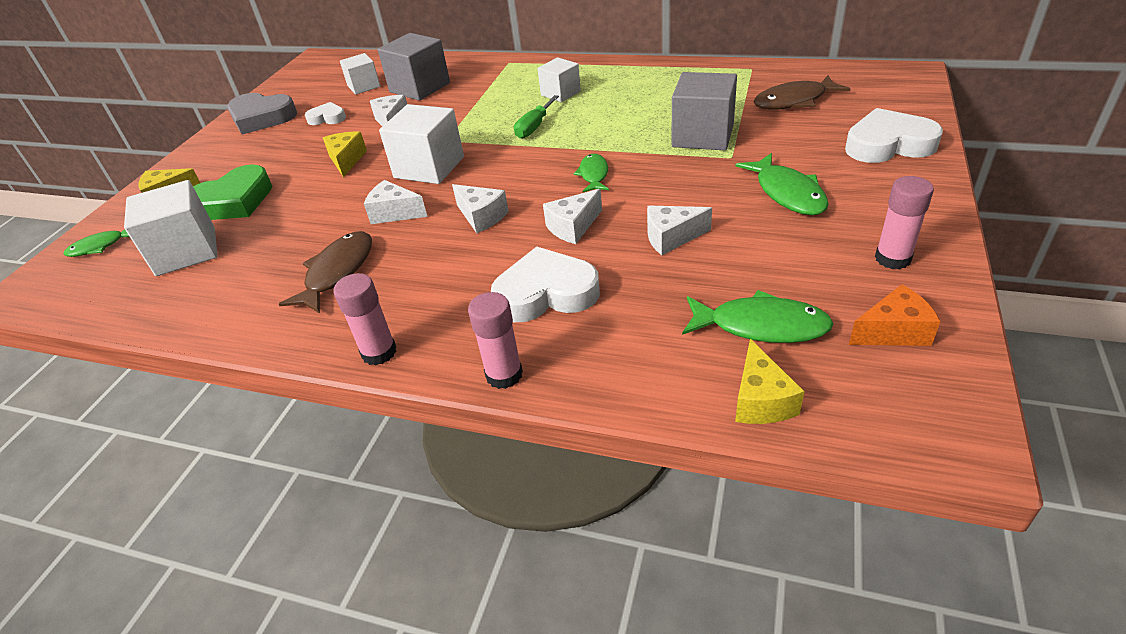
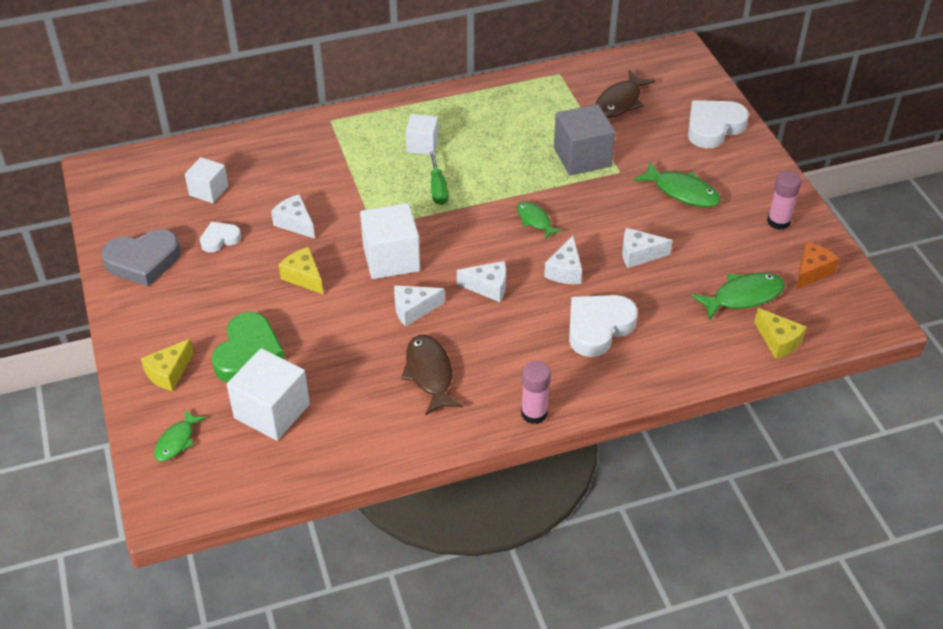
camera: 40 degrees left, 5 degrees up
grey cube [378,33,450,101] -> none
pink glue stick [468,292,523,389] -> none
white cheese [647,206,712,255] -> white cheese turned 45 degrees clockwise [622,228,673,268]

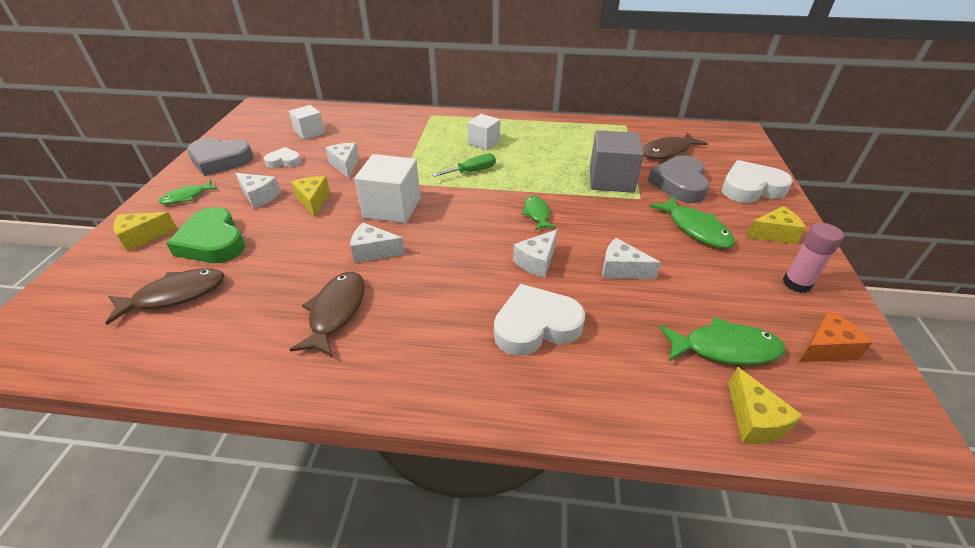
camera: 25 degrees right, 5 degrees down
green fish [154,409,206,461] -> green fish moved to [159,180,218,204]
green heart [212,312,285,382] -> green heart turned 105 degrees clockwise [166,207,245,263]
white cube [227,348,310,440] -> brown fish [106,268,225,325]
green screwdriver [430,151,449,205] -> green screwdriver turned 135 degrees counterclockwise [432,153,496,177]
white cheese [457,261,506,302] -> white cheese moved to [235,173,281,209]
pink glue stick [521,361,551,424] -> none
none -> grey heart [648,156,710,203]
none -> yellow cheese [745,206,806,244]

